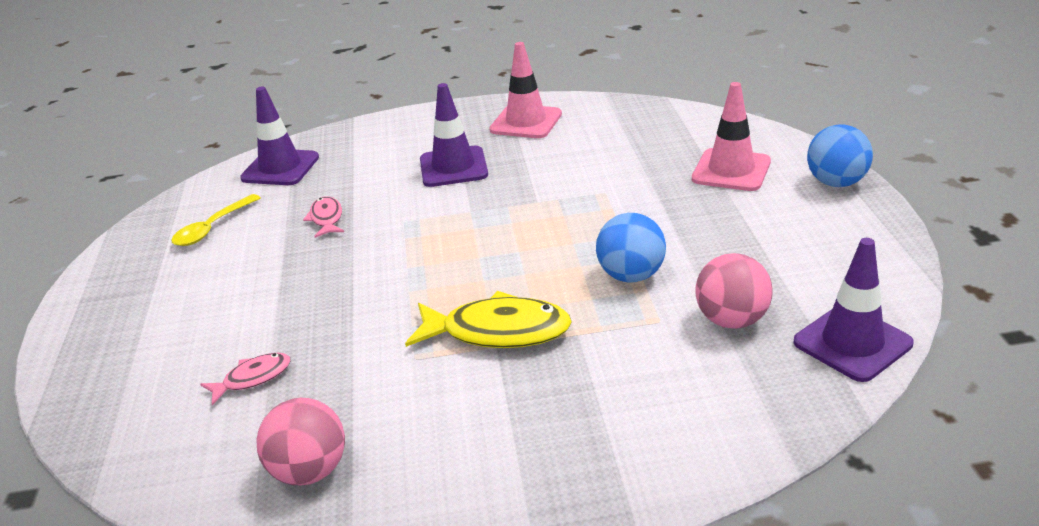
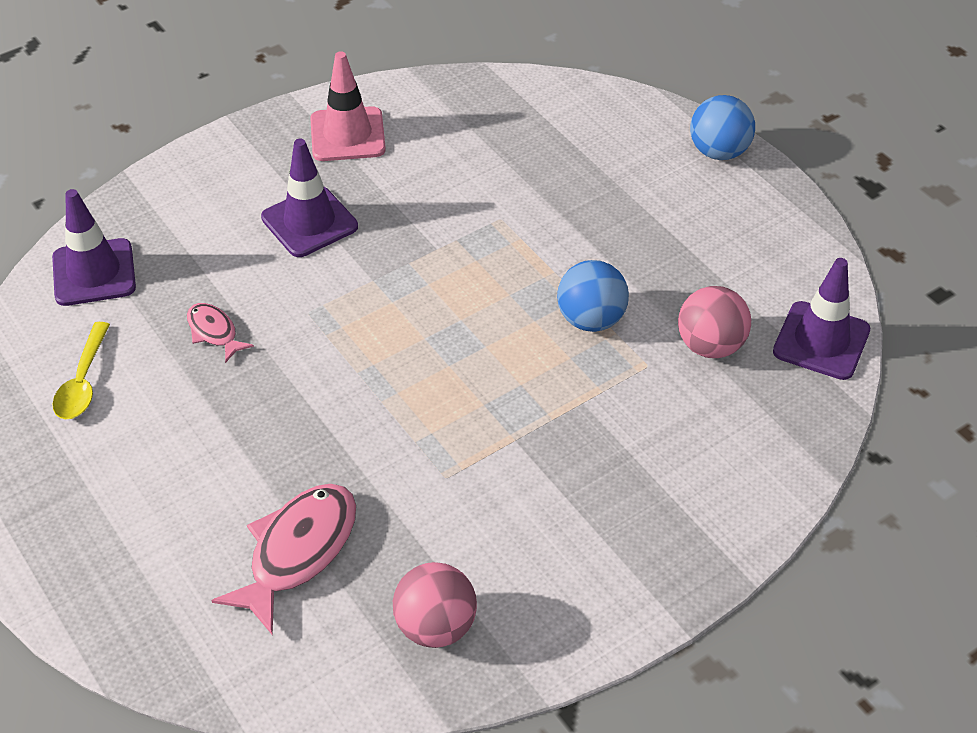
camera: 30 degrees left, 15 degrees up
pink fish [200,353,291,405] -> pink fish [211,484,356,634], size x1.88
yellow fish [405,291,572,348] -> none
pink traffic cone [692,82,771,191] -> none

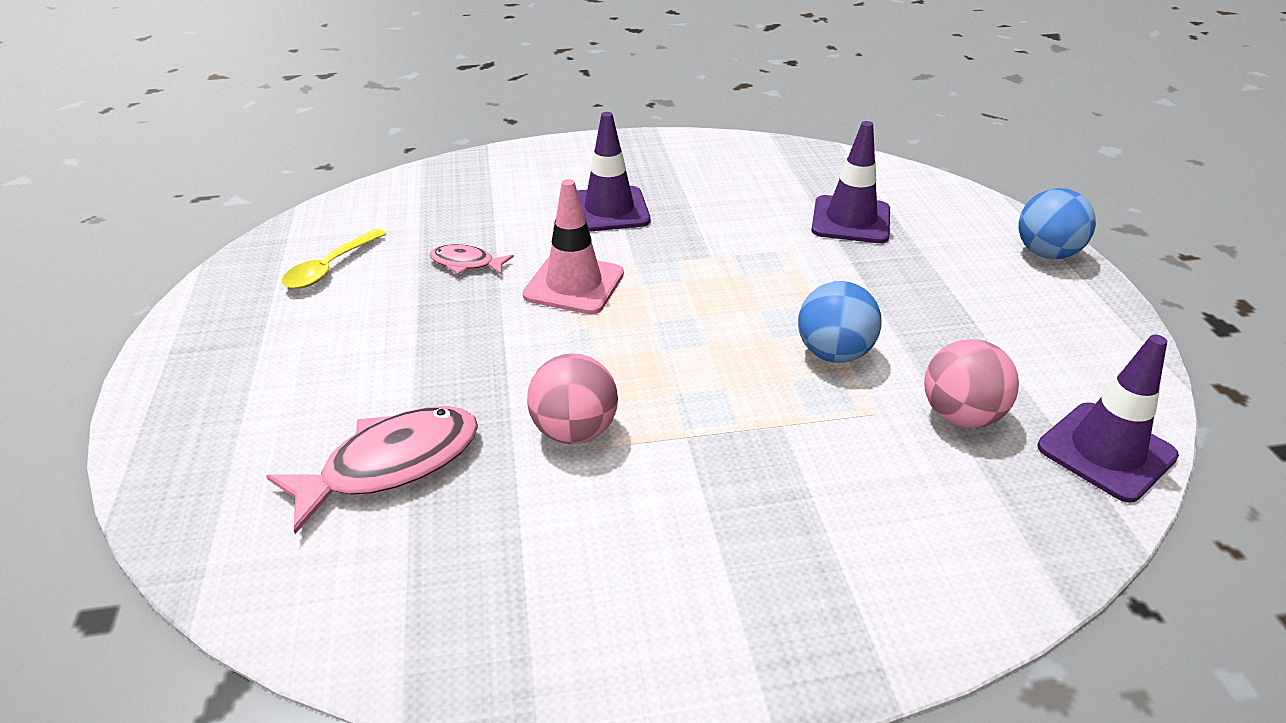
camera: 25 degrees right, 10 degrees down
purple traffic cone [52,189,136,306] -> purple traffic cone moved to [811,121,890,243]
pink fish [187,303,254,363] -> pink fish turned 60 degrees counterclockwise [430,244,514,274]
pink traffic cone [310,51,386,161] -> pink traffic cone moved to [523,179,624,314]
pink ball [393,562,477,648] -> pink ball moved to [527,353,618,444]

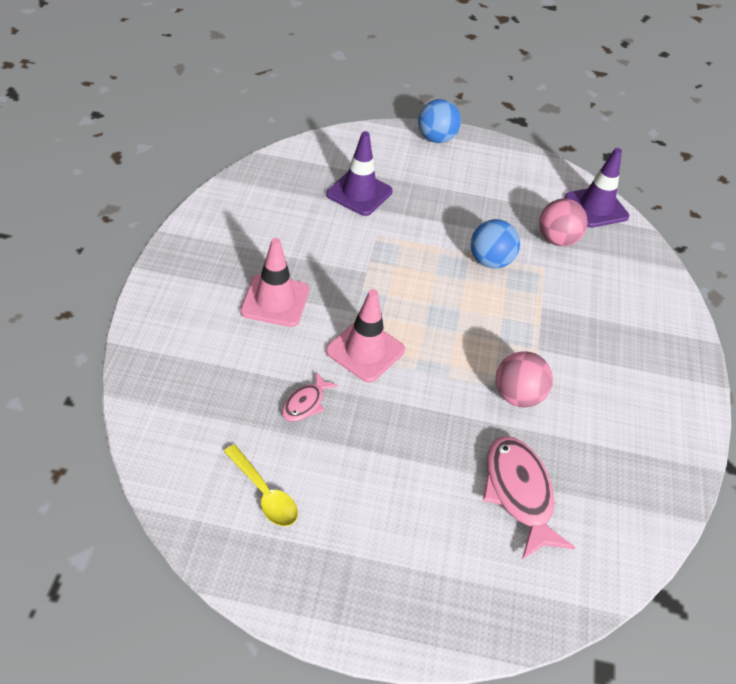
camera: 75 degrees left, 10 degrees up
purple traffic cone [577,112,650,232] -> pink traffic cone [240,238,309,327]

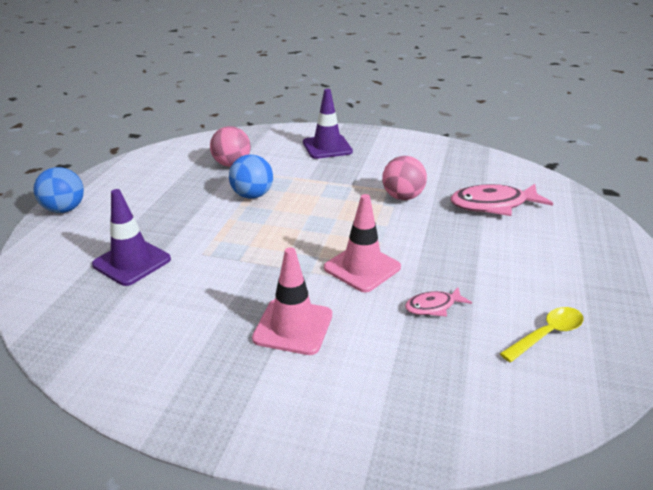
camera: 80 degrees left, 15 degrees down
pink fish [282,372,338,422] -> pink fish turned 120 degrees clockwise [405,287,472,317]
purple traffic cone [565,148,629,228] -> purple traffic cone moved to [303,89,353,159]

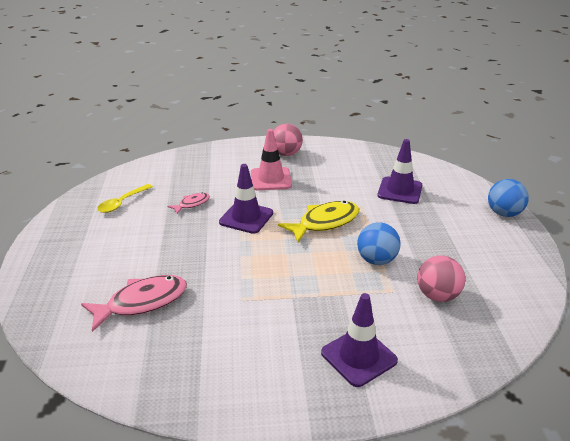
camera: 160 degrees right, 0 degrees up
pink traffic cone [324,194,401,292] -> purple traffic cone [219,164,273,234]
pink ball [382,156,427,200] -> pink ball moved to [273,124,303,156]
none -> yellow fish [278,201,359,243]

